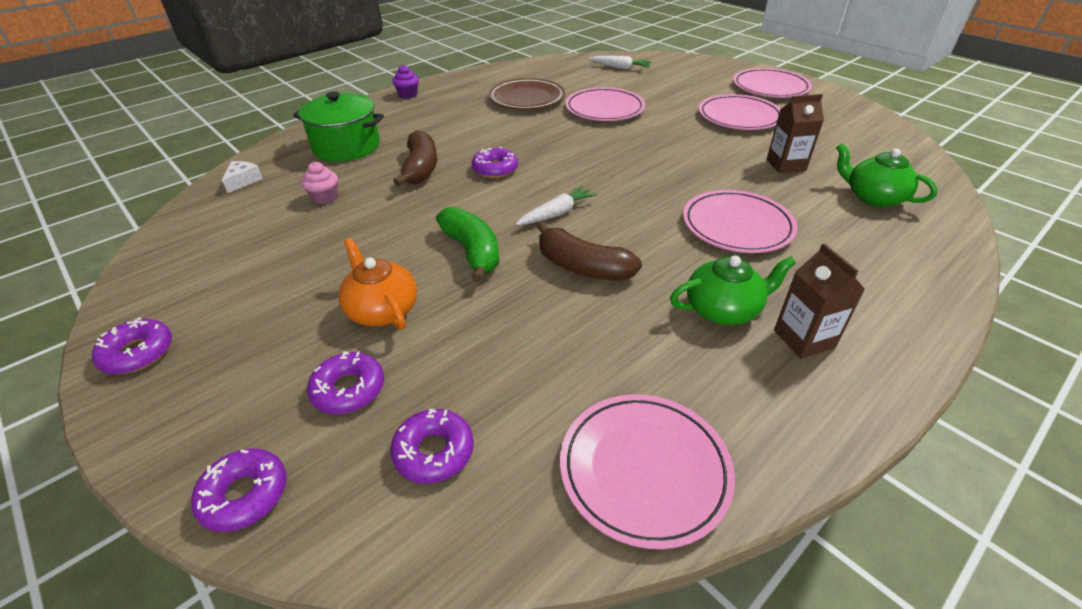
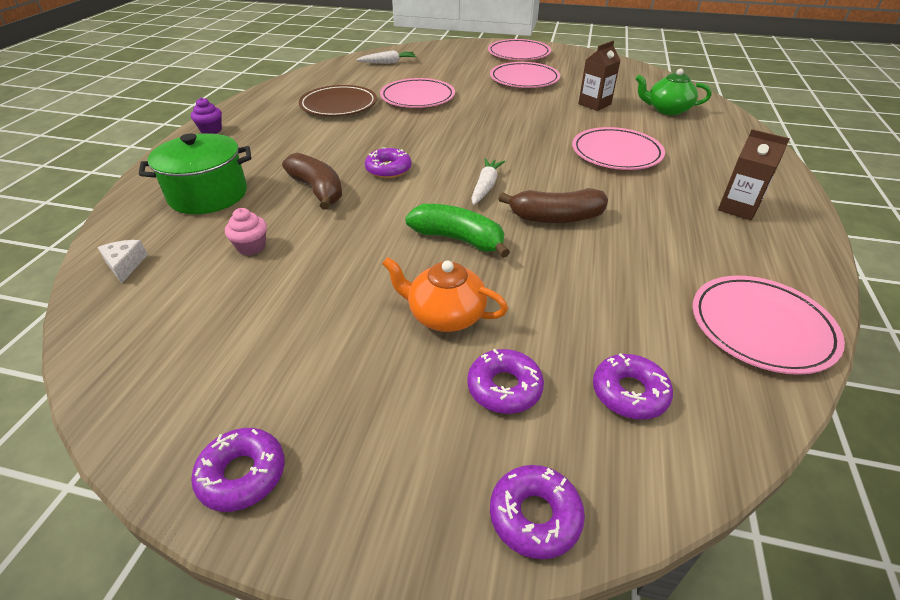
camera: 35 degrees left, 0 degrees up
green teapot [670,255,796,325] -> none

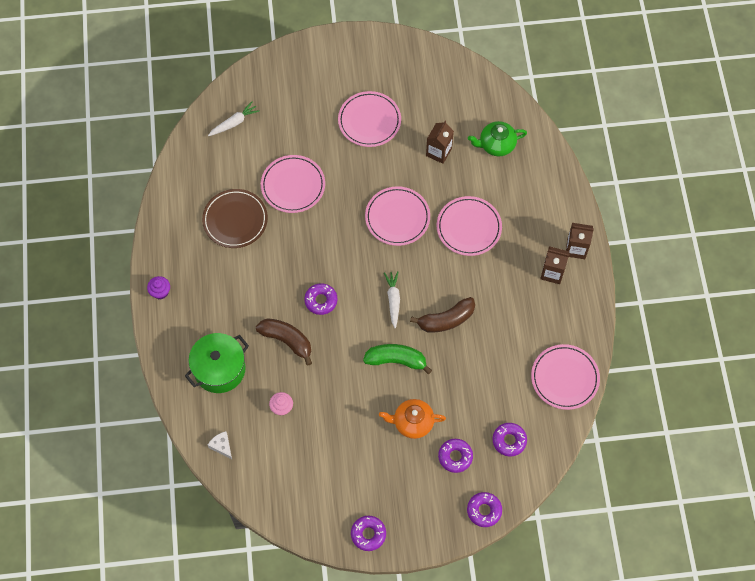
camera: 20 degrees left, 25 degrees up
pink plate [488,39,551,60] -> pink plate moved to [365,186,430,246]
none -> brown carton [566,223,594,259]

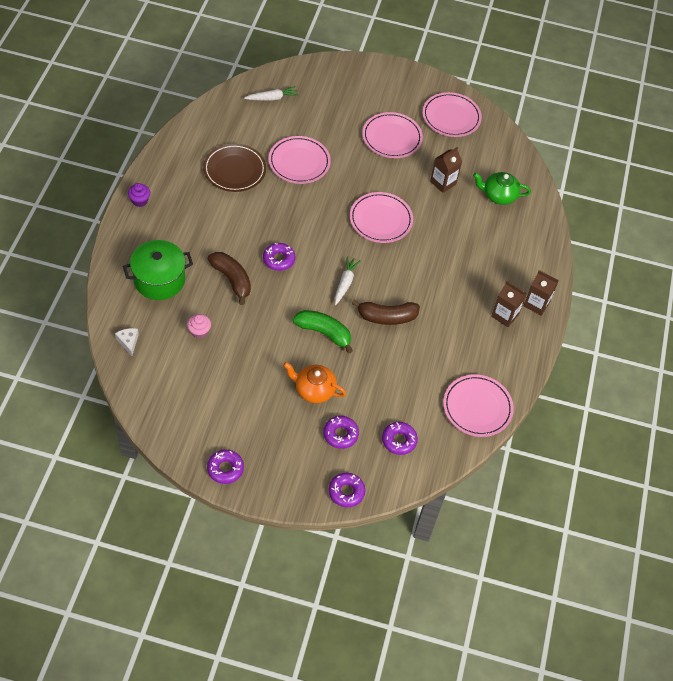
camera: 15 degrees right, 10 degrees down
pink plate [437,196,502,256] -> pink plate moved to [422,92,482,137]

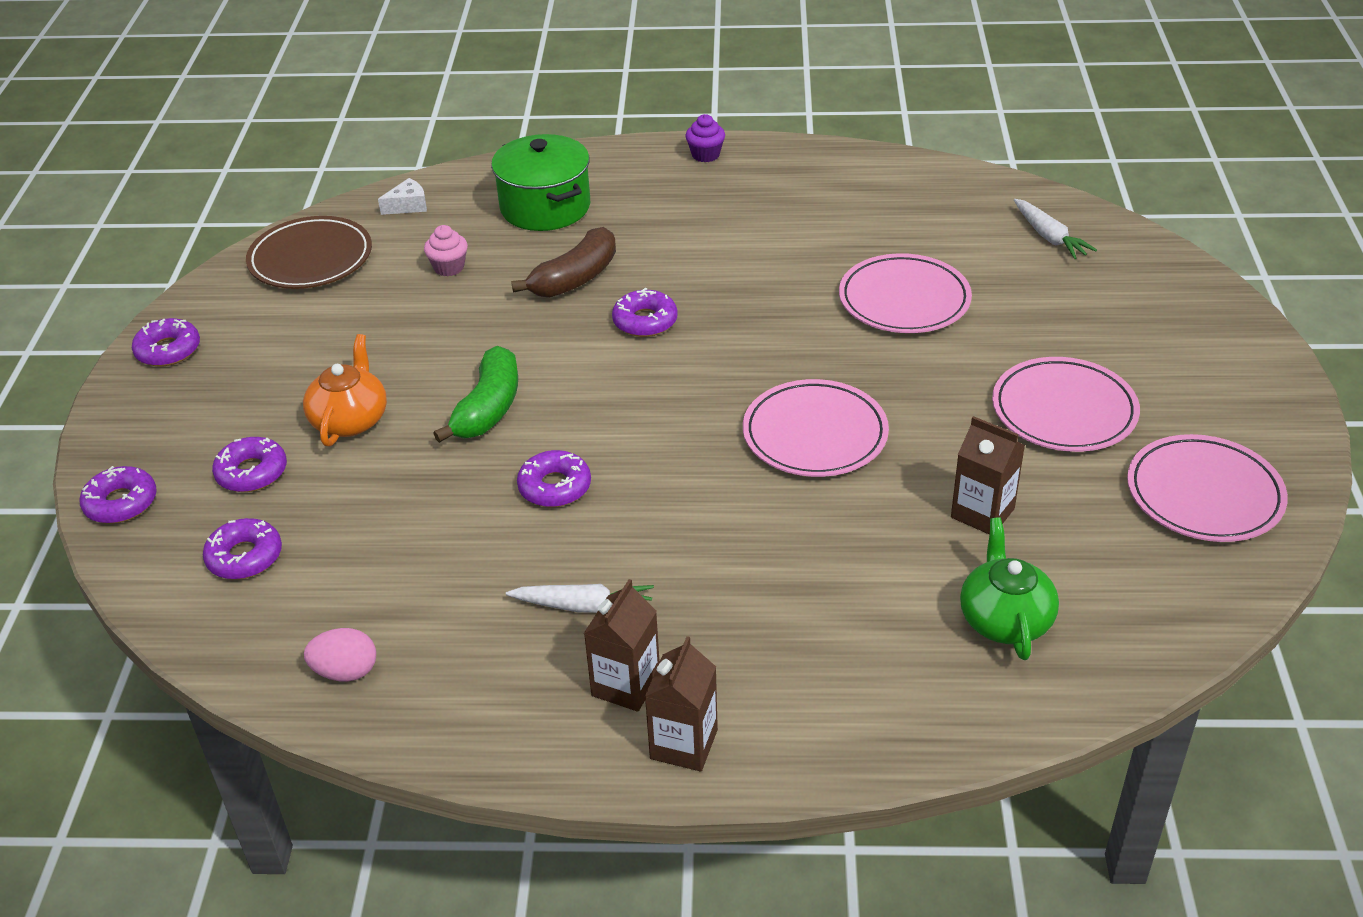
camera: 85 degrees right, 15 degrees down
brown plate [203,143,266,192] -> brown plate moved to [246,216,372,289]
white carrot [335,256,361,305] -> white carrot moved to [506,584,654,613]
brown banana [351,299,420,325] -> purple donut [517,450,591,507]
pink plate [443,374,514,437] -> pink egg [304,628,376,682]

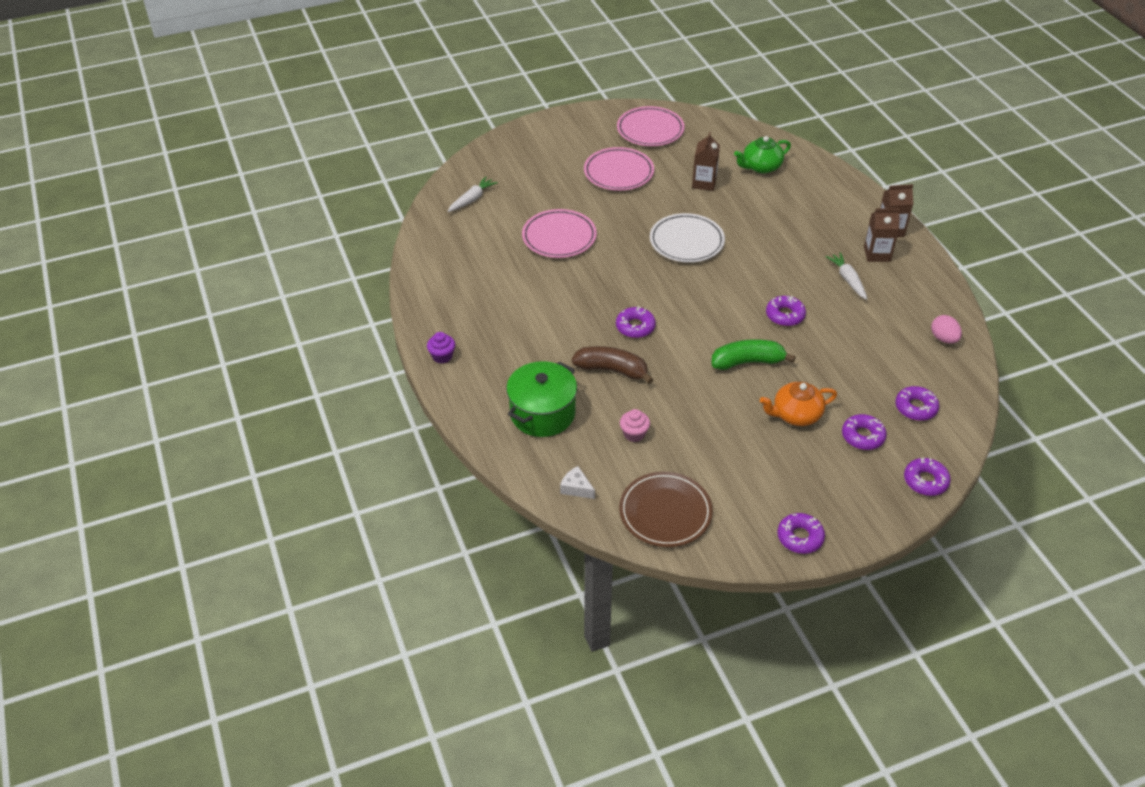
camera: 115 degrees left, 5 degrees up
pink plate [743,379,889,477] -> white plate [650,213,725,263]

